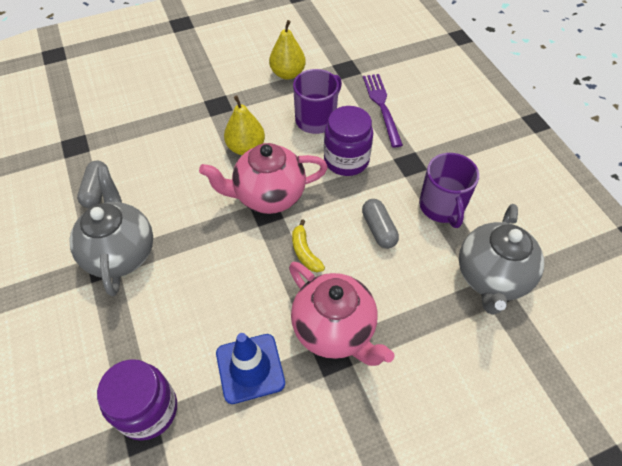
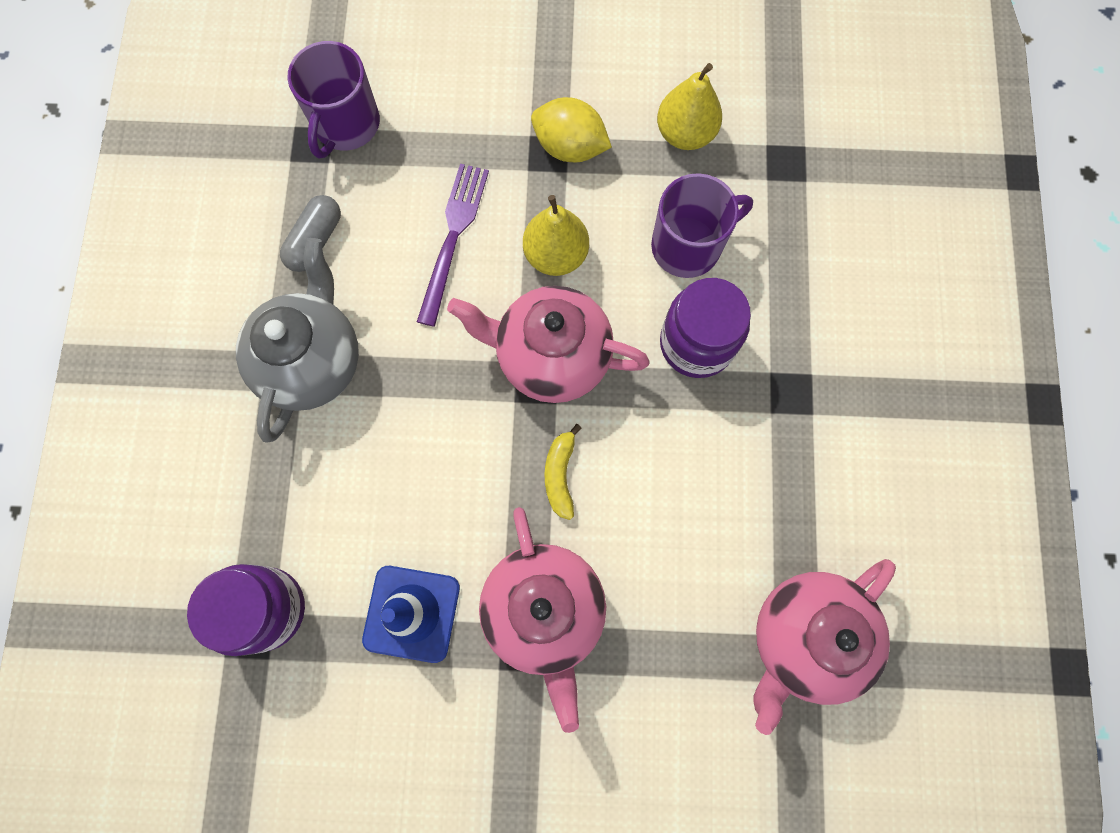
camera: 25 degrees right, 20 degrees up
grey capsule [362,199,399,249] -> none
purple fork [363,74,403,148] -> purple fork moved to [417,164,489,327]
purple mug [419,153,479,228] -> purple mug moved to [287,41,380,158]
grey teapot [459,204,544,315] -> pink teapot [753,559,896,735]
none -> yellow lemon [531,97,612,162]

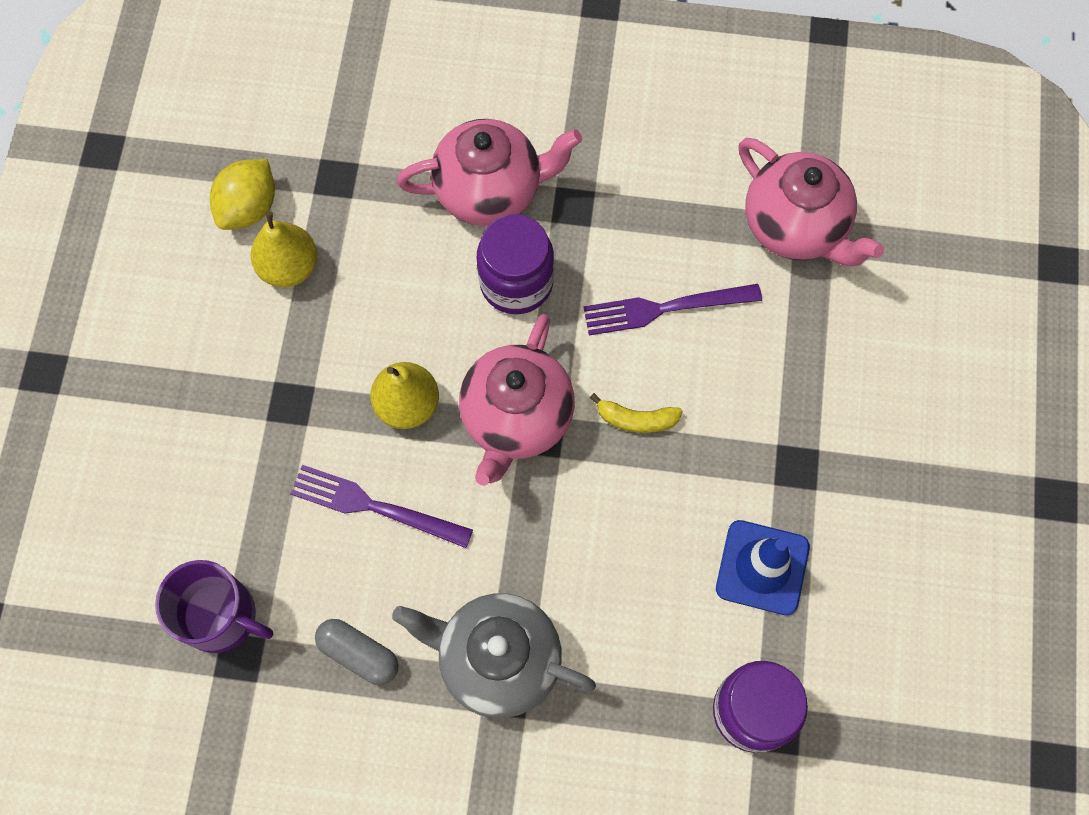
camera: 85 degrees left, 5 degrees down
pink teapot [479,507,606,733] -> pink teapot moved to [397,119,582,226]
yellow lemon [531,97,612,162] -> yellow lemon moved to [210,159,275,230]
purple mug [651,173,753,278] -> none
none -> purple fork [583,284,762,336]

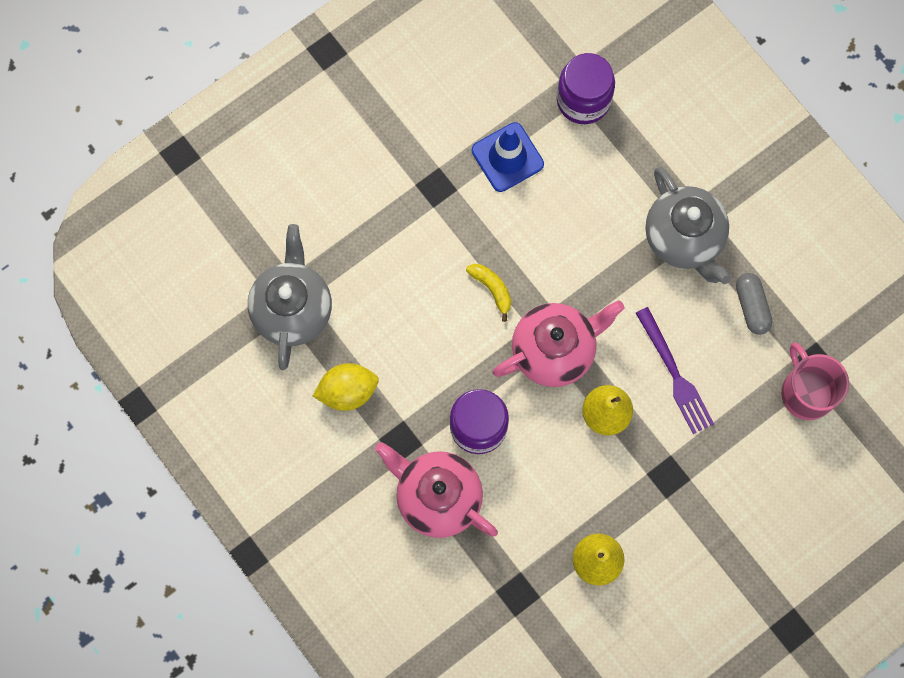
camera: 135 degrees left, 5 degrees up
purple mug [155,560,273,653] -> pink mug [781,343,849,420]
yellow lemon [210,159,275,230] -> yellow lemon moved to [313,363,379,411]
purple fork [583,284,762,336] -> none
pink teapot [739,138,884,266] -> grey teapot [248,224,332,370]

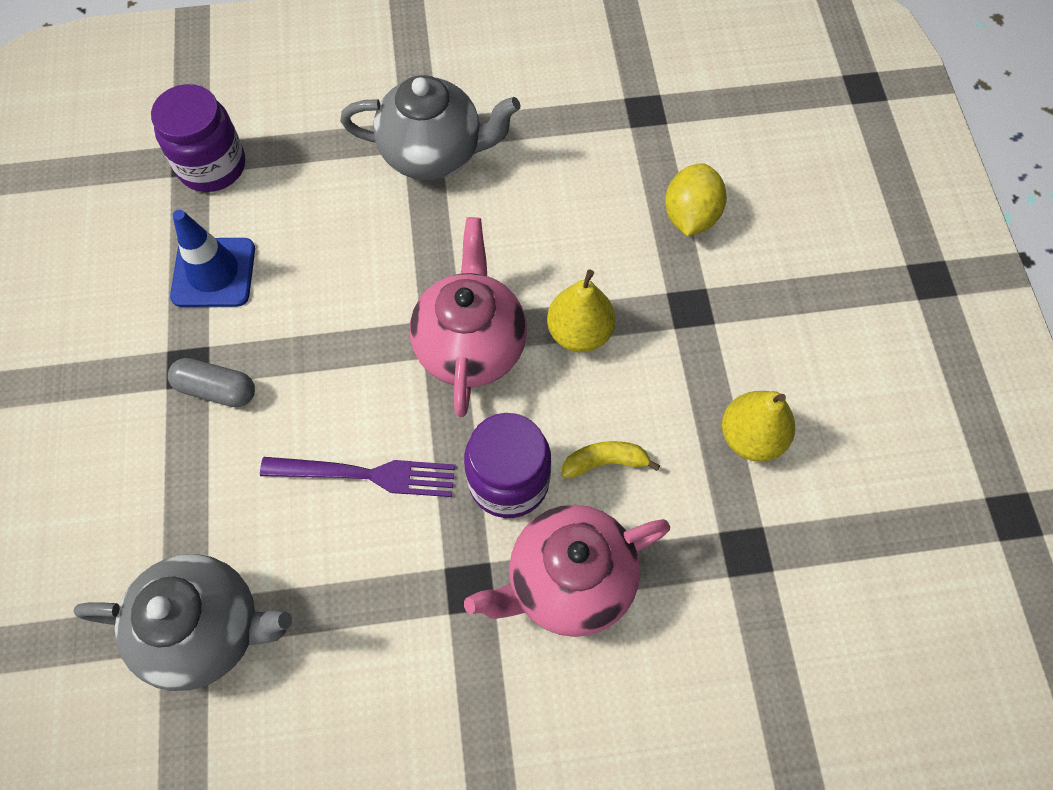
camera: 60 degrees left, 10 degrees down
grey teapot [248,224,332,370] -> grey teapot turned 150 degrees clockwise [73,554,292,691]
yellow lemon [313,363,379,411] -> yellow lemon moved to [665,163,727,236]
yellow banana [466,264,511,322] -> yellow banana moved to [561,441,660,478]
purple fork [636,307,714,434] -> purple fork moved to [260,457,455,497]
grey capsule [736,273,772,335] -> grey capsule moved to [168,358,255,407]
pink mug [781,343,849,420] -> none

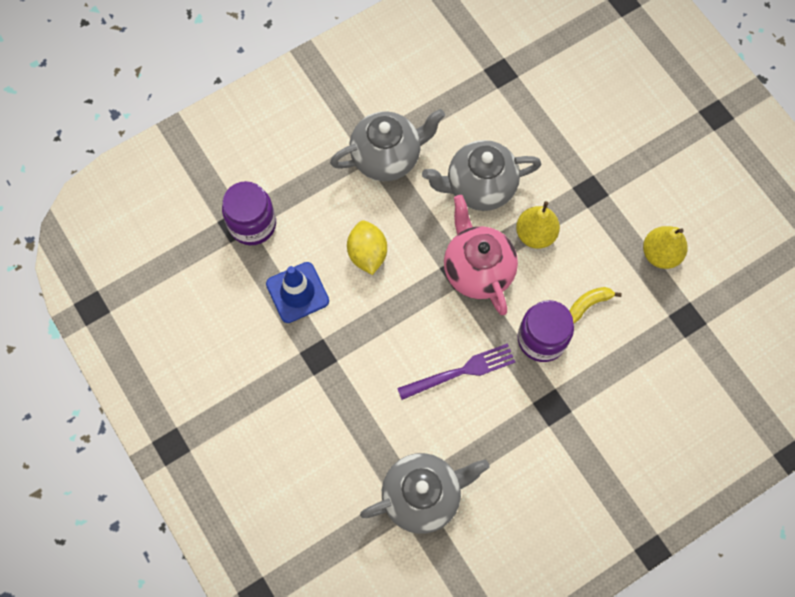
camera: 25 degrees left, 5 degrees up
grey capsule [168,358,255,407] -> none
pink teapot [464,505,670,637] -> none
yellow lemon [665,163,727,236] -> yellow lemon moved to [347,220,387,275]
none -> grey teapot [422,140,541,211]

